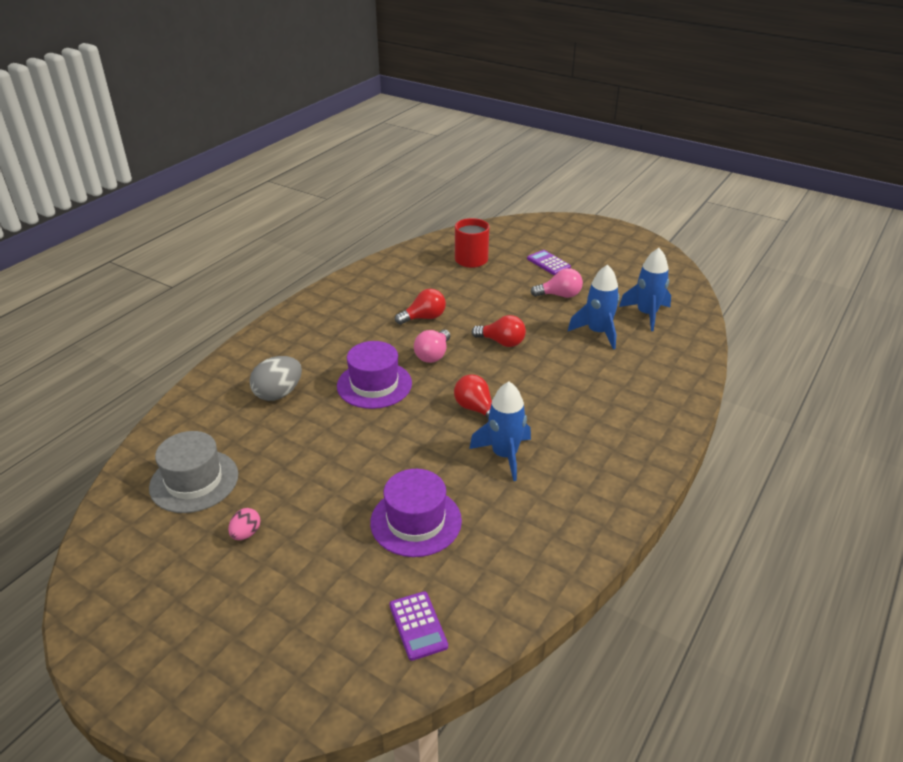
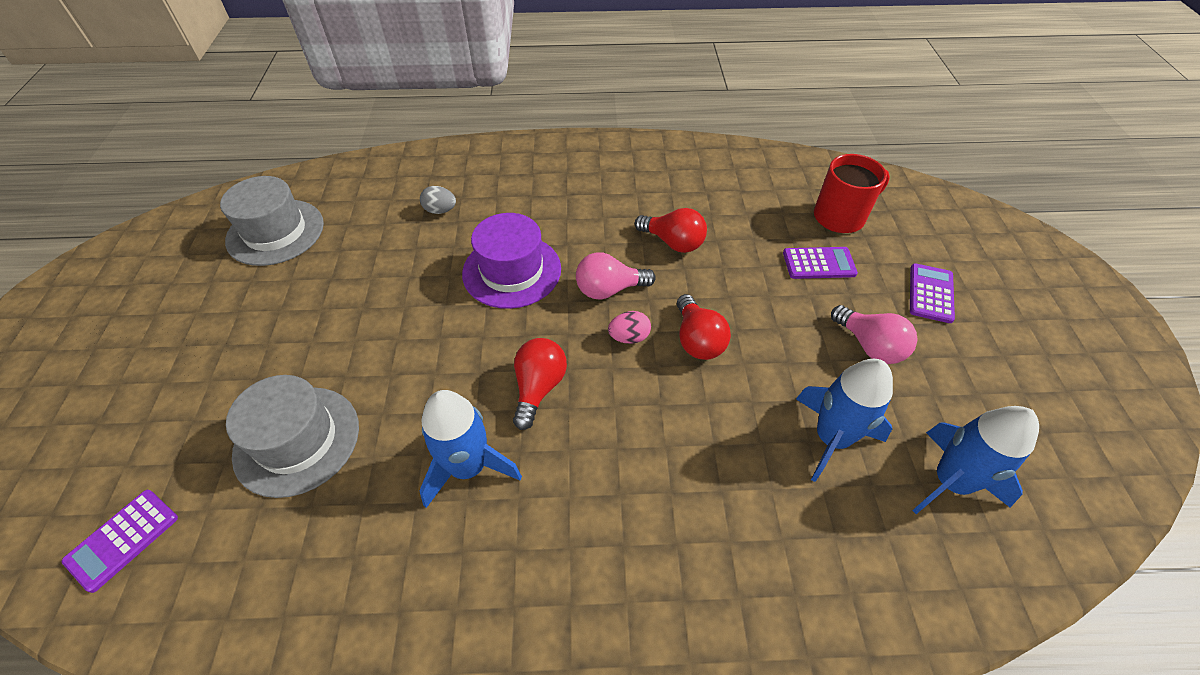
camera: 55 degrees right, 15 degrees up
pink egg [228,508,260,540] -> pink egg moved to [608,311,651,344]
grey egg [249,356,302,401] -> grey egg [420,186,456,214], size x0.56
purple hat [370,469,462,557] -> grey hat [226,375,359,498]
none -> purple calculator [783,247,858,279]

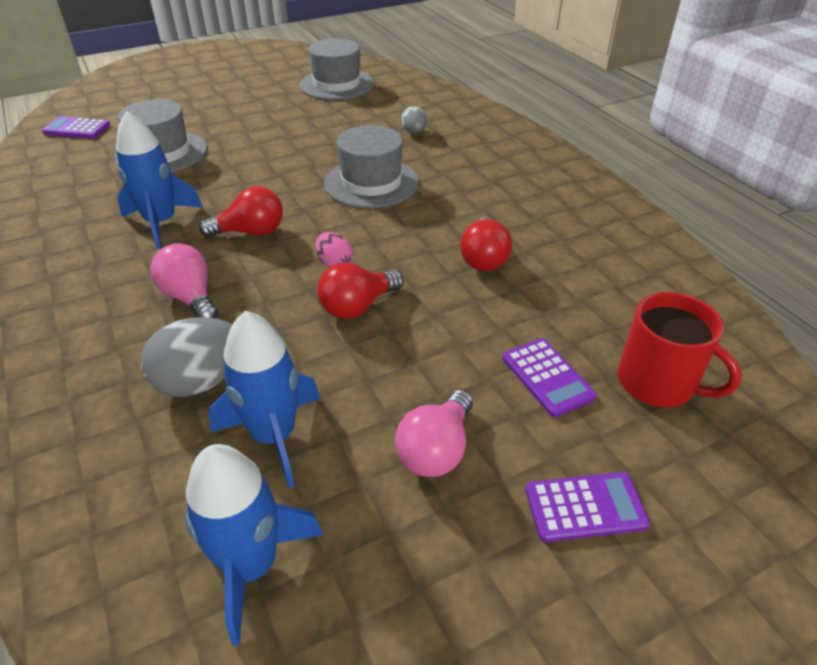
camera: 65 degrees right, 10 degrees down
purple hat [462,213,561,309] -> grey hat [324,125,419,208]
pink light bulb [576,253,656,299] -> pink light bulb moved to [150,243,218,319]
none -> grey egg [141,317,232,397]

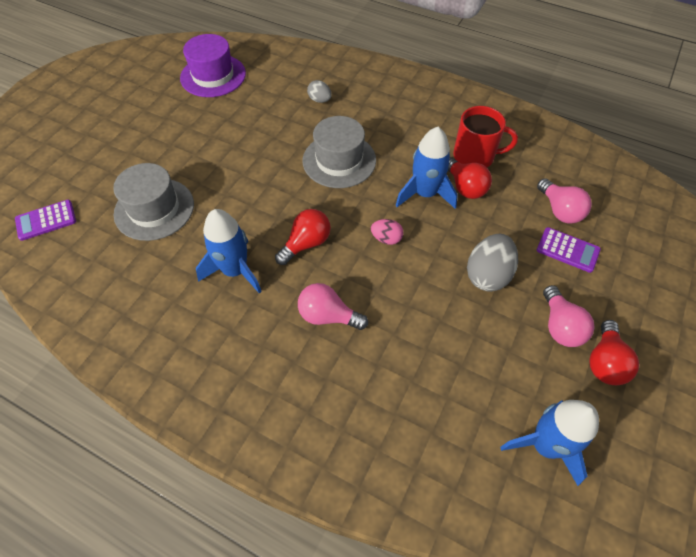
camera: 35 degrees left, 15 degrees up
grey egg [141,317,232,397] -> grey egg moved to [467,234,518,292]
blue rocket [208,311,320,488] -> blue rocket moved to [395,127,458,209]
grey hat [300,39,374,100] -> purple hat [180,34,246,97]
red light bulb [317,263,403,319] -> red light bulb moved to [589,320,639,385]
purple calculator [525,472,650,542] -> none
red mug [618,292,742,408] -> red mug moved to [453,106,518,167]
none -> pink light bulb [537,178,592,224]

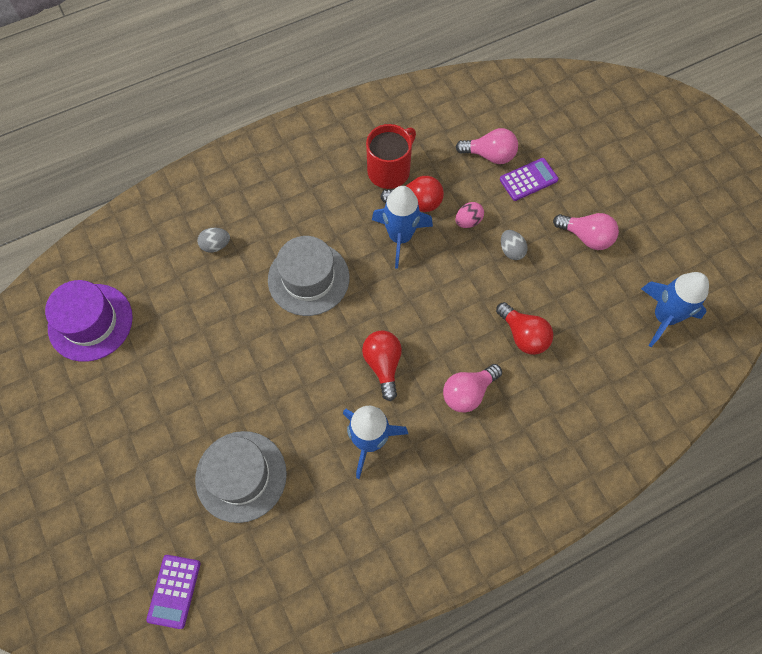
camera: 55 degrees left, 10 degrees up
pink egg [371,219,404,245] -> pink egg moved to [455,202,484,228]
grey egg [467,234,518,292] -> grey egg [501,230,528,260], size x0.56
red light bulb [589,320,639,385] -> red light bulb moved to [496,302,553,355]

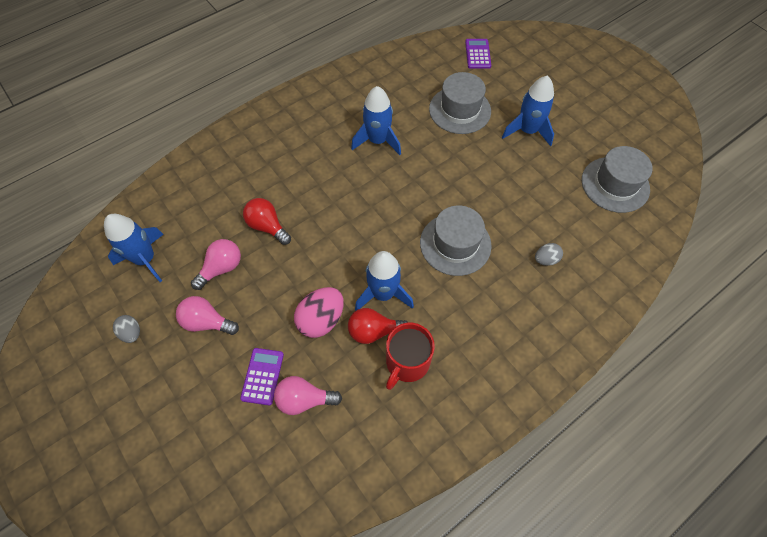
camera: 170 degrees right, 5 degrees down
purple hat [45,280,133,362] -> grey hat [582,146,653,213]
red light bulb [362,330,402,401] -> none
pink light bulb [443,364,502,413] -> pink light bulb moved to [191,239,241,290]
pink egg [455,202,484,228] -> pink egg [294,287,344,338], size x1.79
purple calculator [500,158,559,201] -> purple calculator turned 135 degrees clockwise [240,348,284,405]
grey egg [501,230,528,260] -> grey egg moved to [113,315,140,343]
none -> blue rocket [502,76,554,146]

